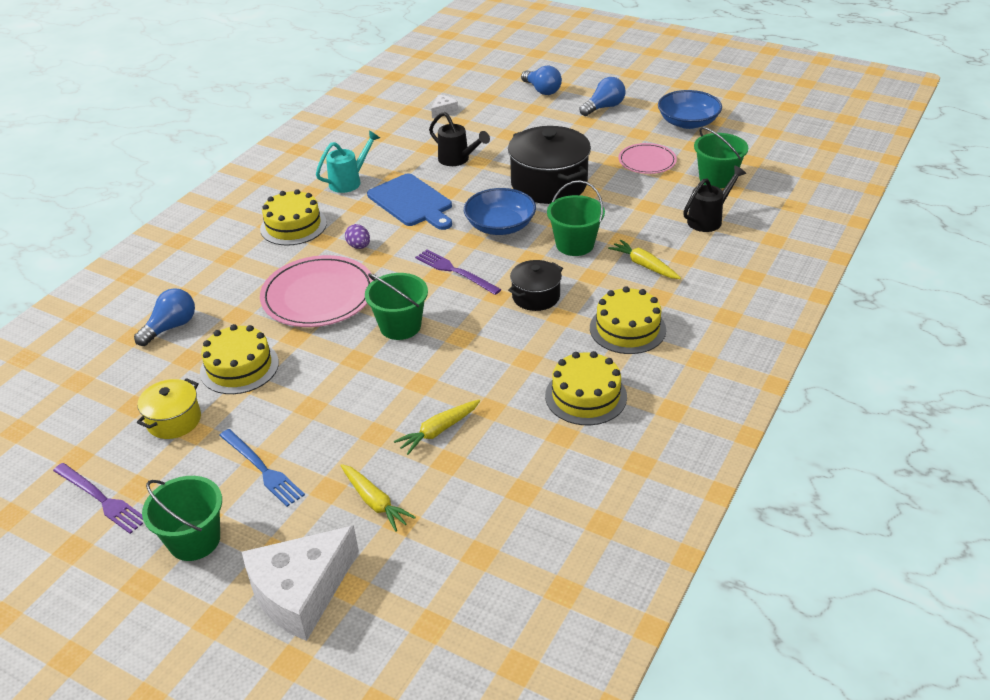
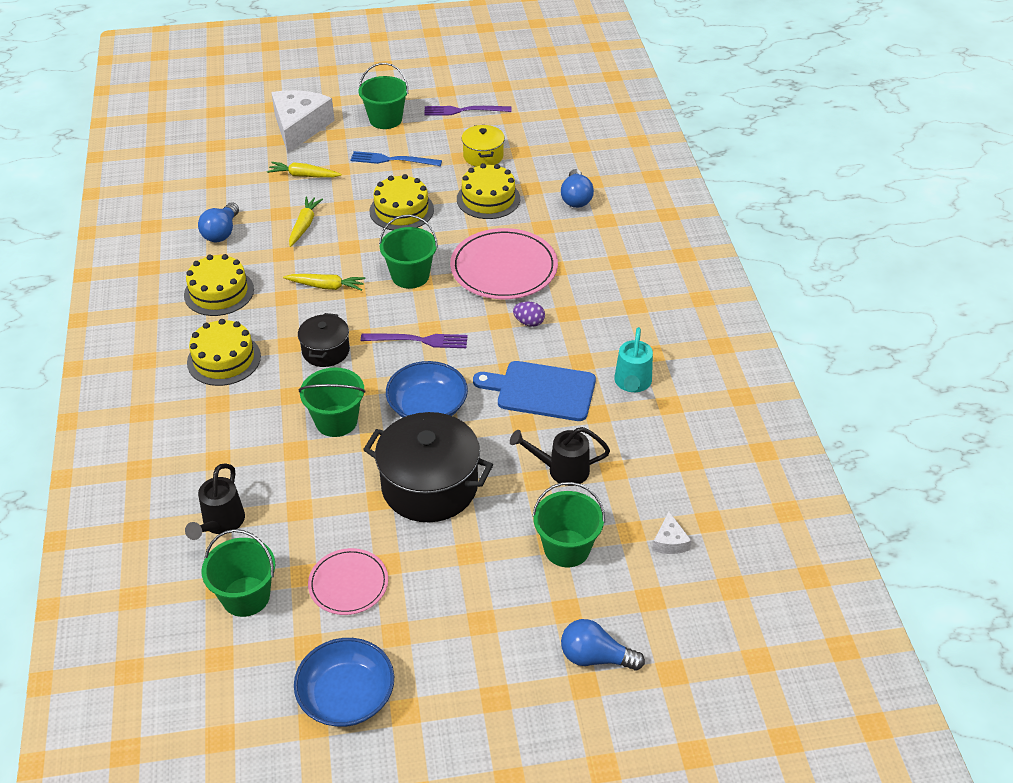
camera: 140 degrees right, 5 degrees up
yellow cake [260,189,327,246] -> yellow cake moved to [369,174,434,230]
blue light bulb [580,77,626,116] -> blue light bulb moved to [198,203,239,242]
yellow carrot [608,240,681,279] -> yellow carrot moved to [283,274,366,291]
none -> green bucket [532,482,605,567]

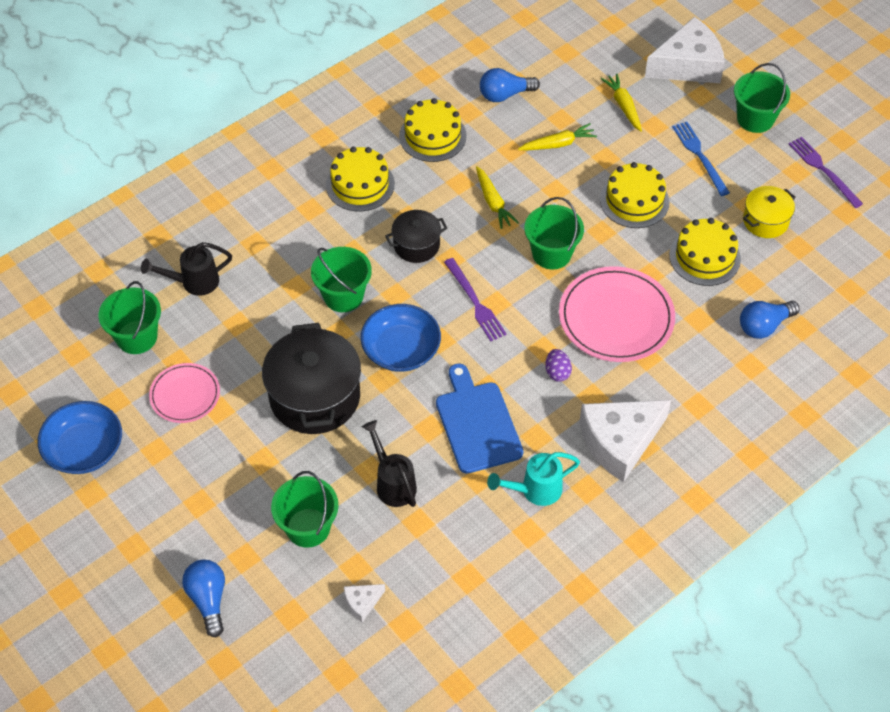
camera: 60 degrees right, 10 degrees up
none -> white cheese [579,400,671,482]

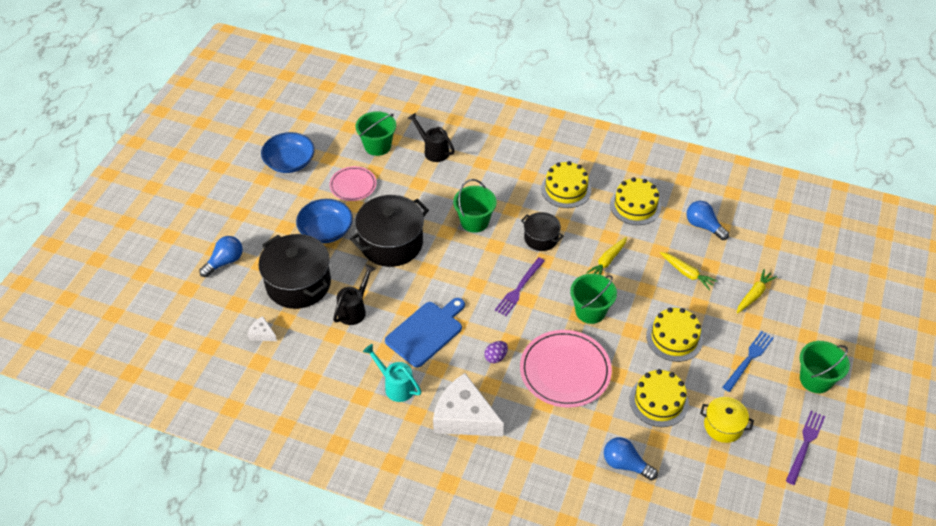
camera: 60 degrees right, 5 degrees down
green bucket [271,471,338,548] -> black pot [258,234,331,309]
blue bowl [361,304,441,372] -> blue bowl moved to [296,199,353,243]
white cheese [645,17,725,83] -> none

